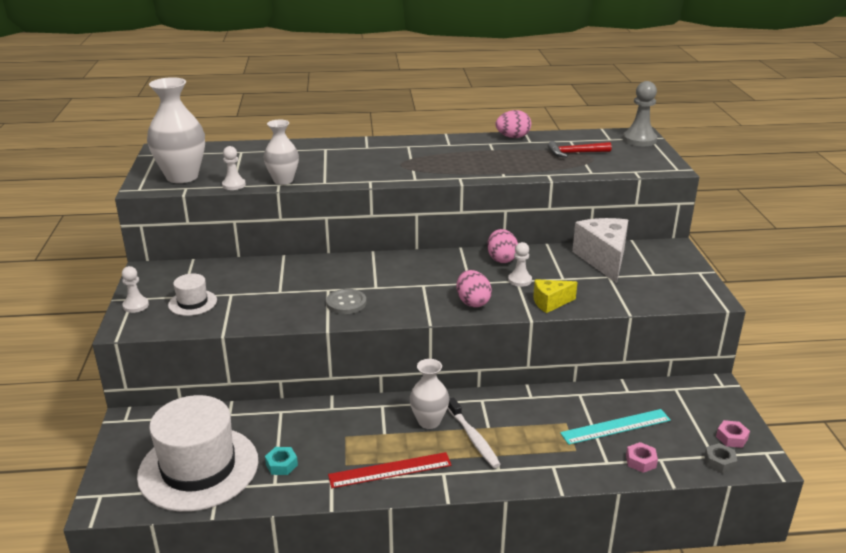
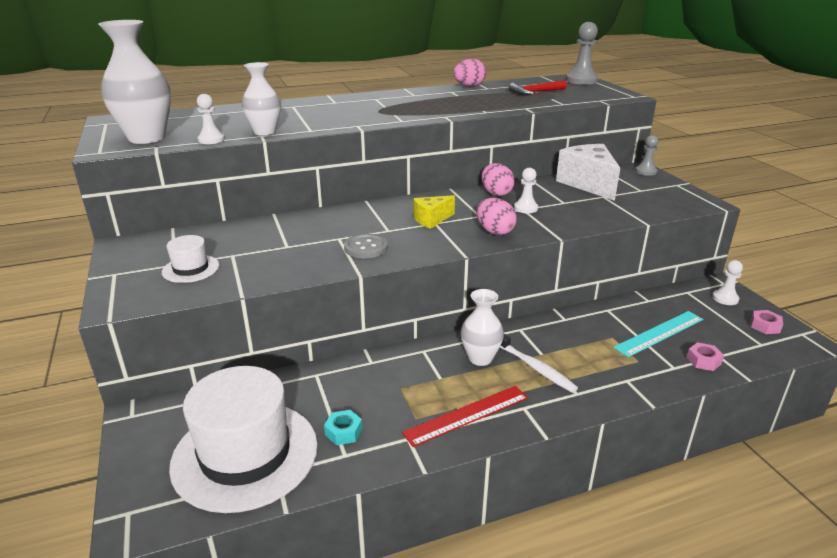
camera: 15 degrees left, 0 degrees up
white pawn [122,266,149,313] -> white pawn moved to [712,260,743,305]
yellow cheese [533,279,577,313] -> yellow cheese moved to [413,195,455,229]
grey nut [704,443,737,474] -> none
none -> grey pawn [635,135,659,176]

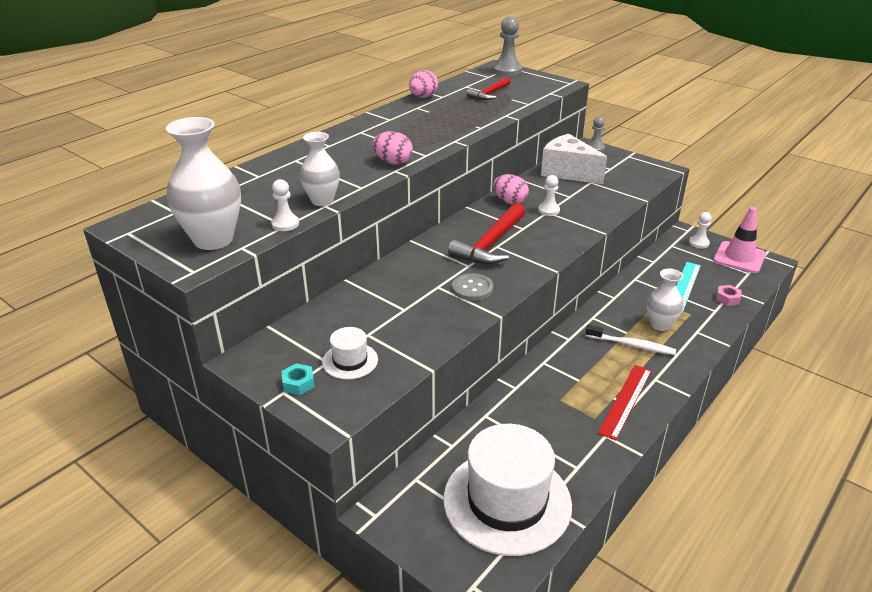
camera: 30 degrees left, 5 degrees up
turquoise nut [324,410,362,445] -> turquoise nut moved to [281,363,315,395]
yellow cheese [413,195,455,229] -> red hammer [448,203,525,264]
white vase [461,289,504,366] -> white vase moved to [647,268,683,331]
pink egg [476,198,517,235] -> pink egg moved to [372,131,413,165]
pink nut [751,310,783,334] -> pink traffic cone [713,207,766,273]

